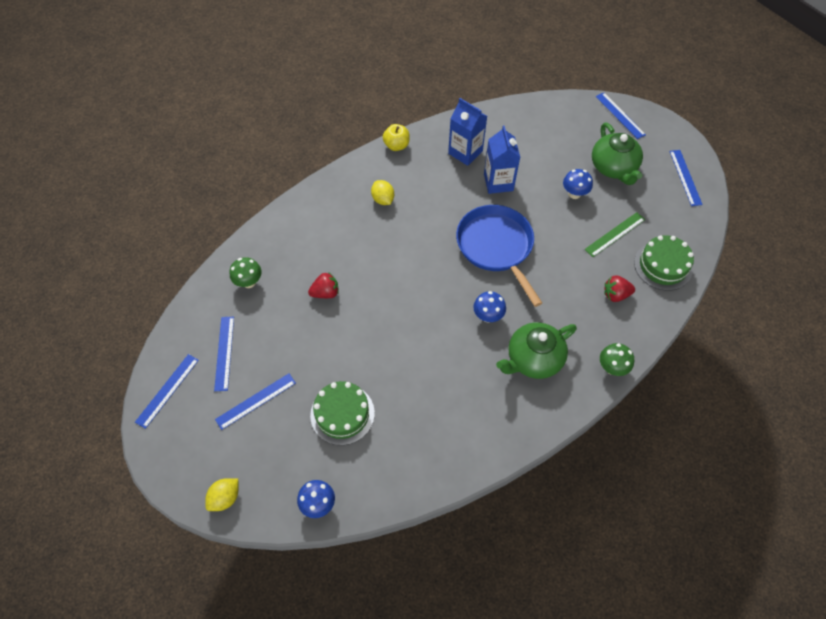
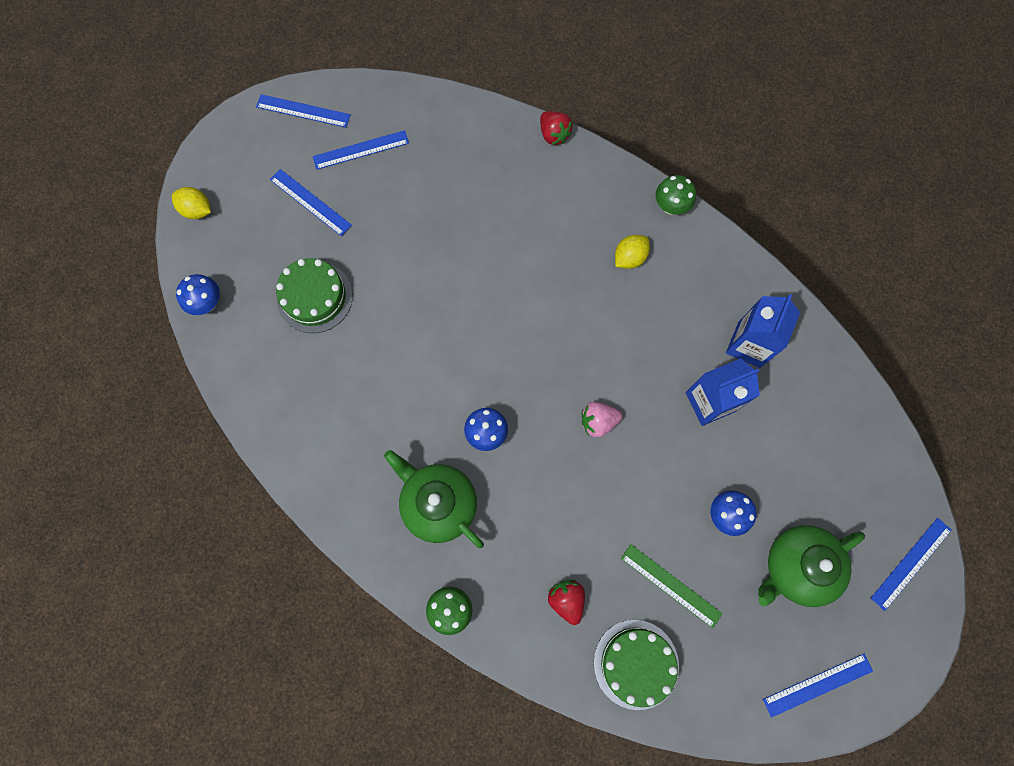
camera: 75 degrees right, 15 degrees up
green mushroom [229,257,262,288] -> green mushroom moved to [656,175,696,215]
red strawberry [308,272,339,298] -> red strawberry moved to [540,111,573,145]
yellow apple [383,124,410,151] -> none
blue pan [456,205,542,307] -> pink strawberry [582,402,623,438]

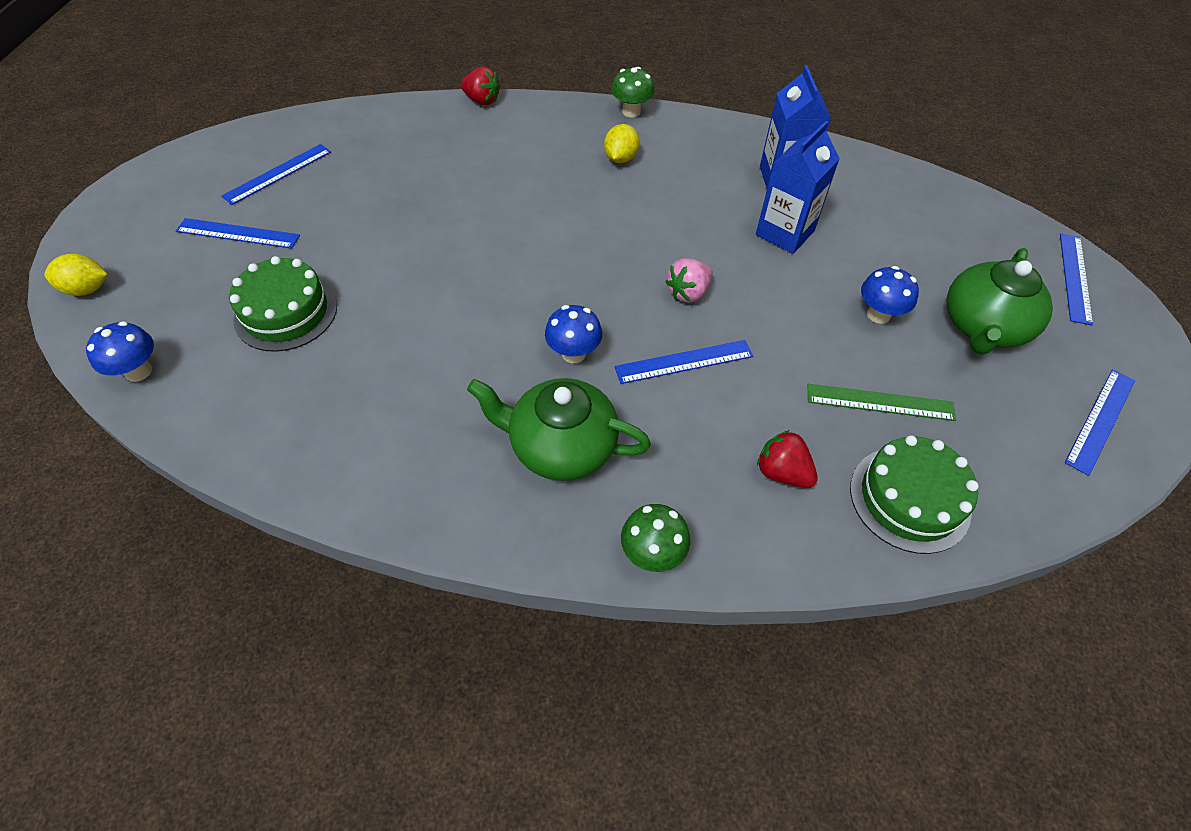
camera: 30 degrees left, 20 degrees down
blue ruler [256,94,351,128] -> blue ruler moved to [615,340,753,384]

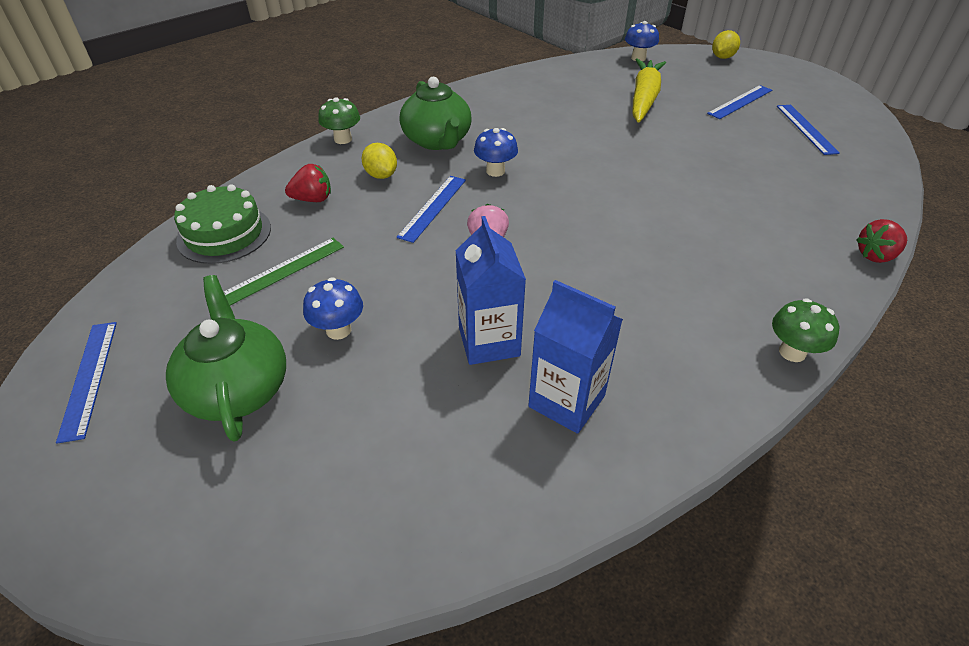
camera: 130 degrees right, 10 degrees down
green cake [229,256,337,352] -> yellow carrot [632,58,666,123]
green teapot [467,378,651,481] -> green teapot turned 105 degrees clockwise [400,77,472,150]
yellow lemon [604,124,640,163] -> yellow lemon moved to [362,143,397,179]
blue ruler [1060,233,1093,326] -> none

